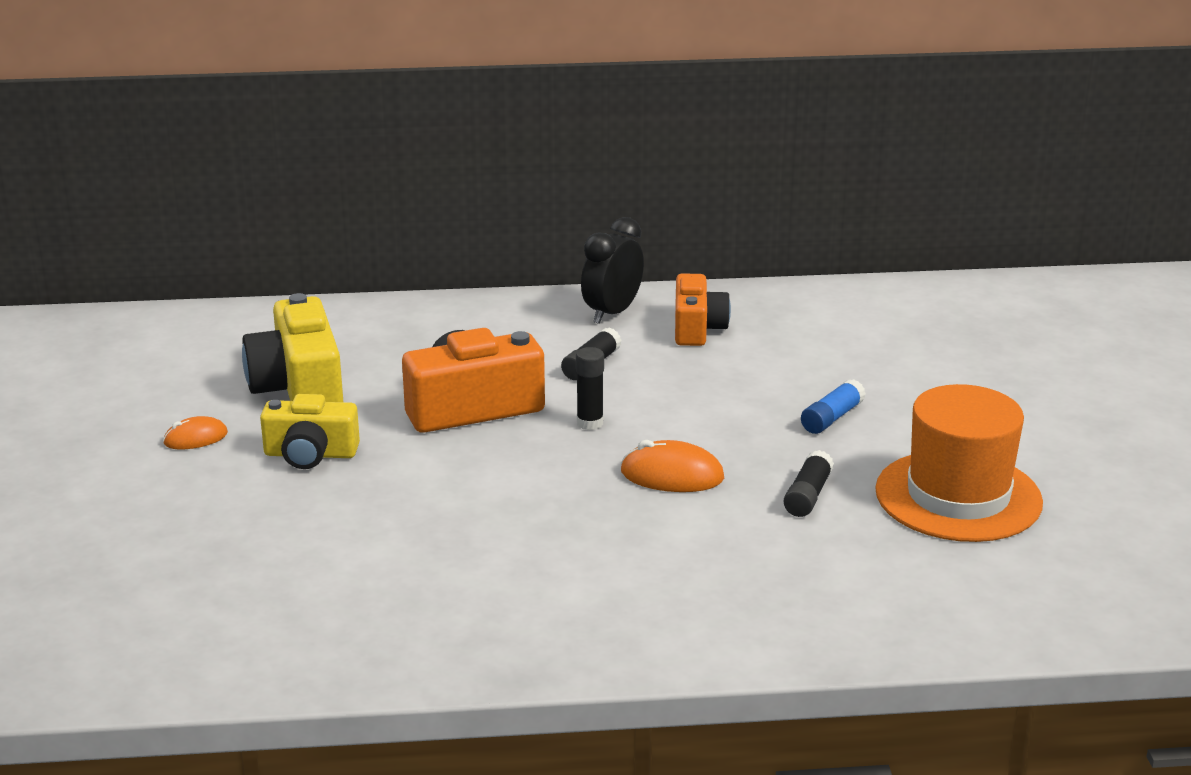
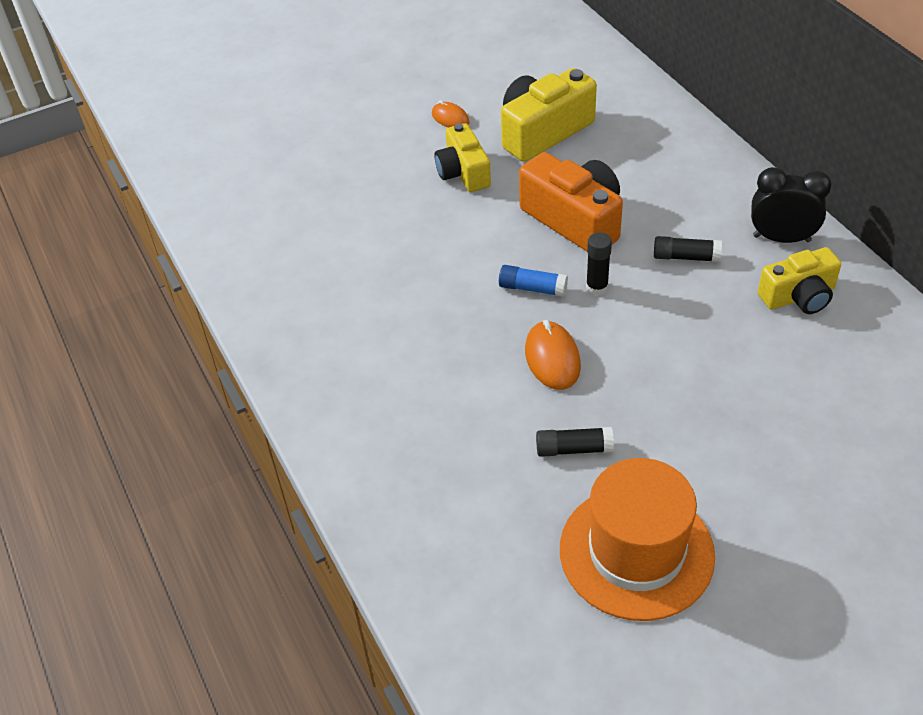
camera: 70 degrees right, 20 degrees up
orange camera [675,273,731,346] -> yellow camera [758,247,841,314]
blue glue stick [801,379,866,434] -> blue glue stick moved to [499,265,568,297]

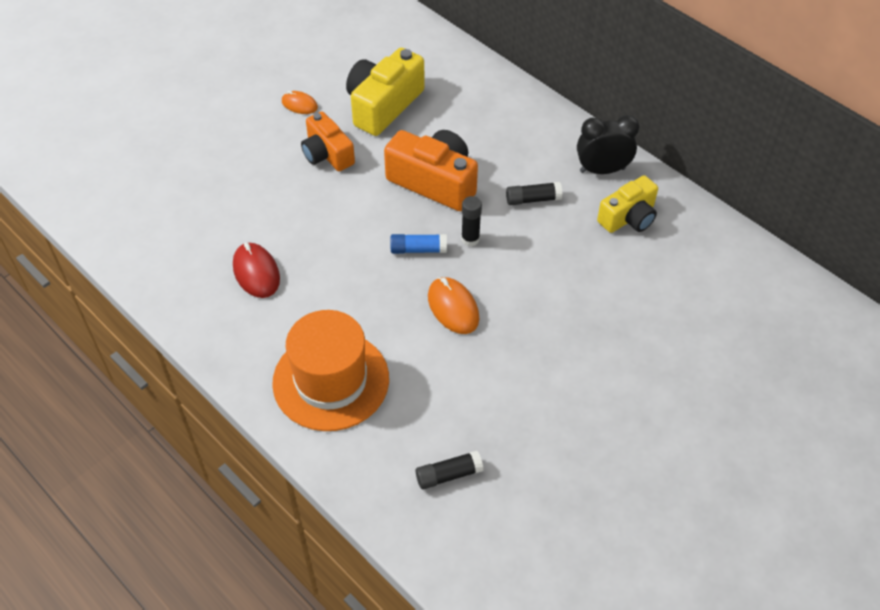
camera: 20 degrees left, 5 degrees up
yellow camera [434,123,491,192] -> orange camera [301,111,355,171]
black glue stick [536,427,614,457] -> black glue stick moved to [416,451,483,489]
orange hat [560,458,715,621] -> orange hat moved to [272,310,389,431]
none -> red mouse [233,243,280,298]

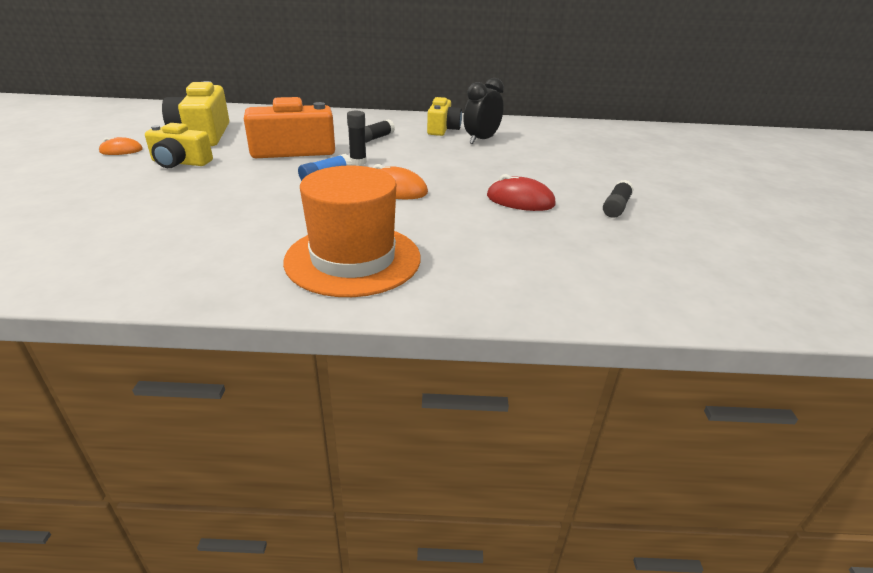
camera: 45 degrees left, 20 degrees down
red mouse [233,243,280,298] -> red mouse moved to [487,174,556,211]
orange camera [301,111,355,171] -> yellow camera [145,123,213,168]
black glue stick [416,451,483,489] -> black glue stick moved to [603,180,634,218]
black clock [577,115,639,174] -> black clock moved to [464,78,504,144]

